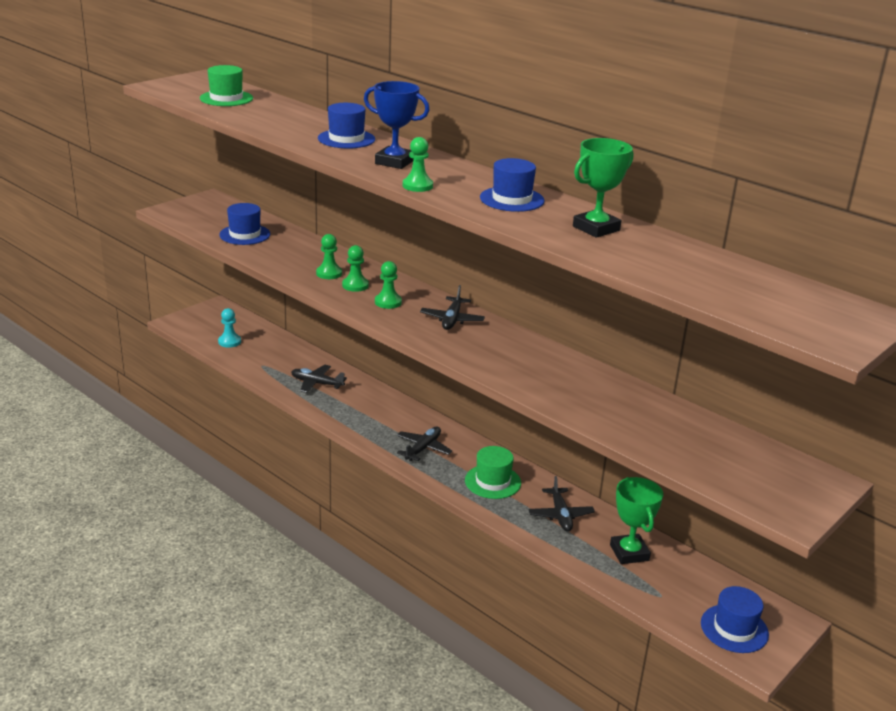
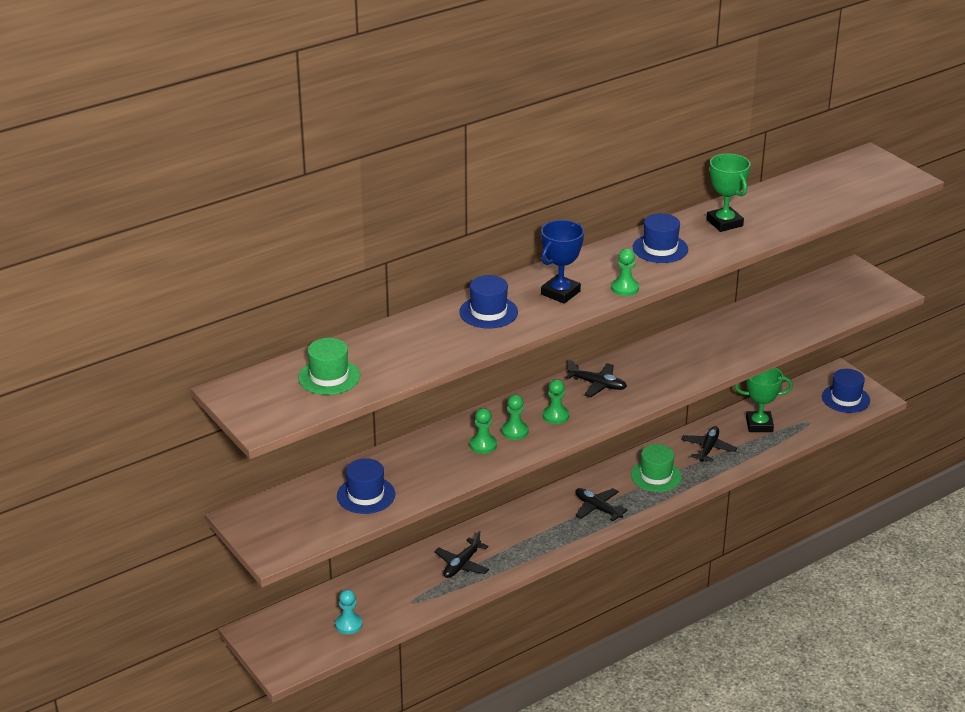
camera: 75 degrees left, 5 degrees up
black plane [529,476,595,532] -> black plane turned 75 degrees counterclockwise [681,426,737,462]

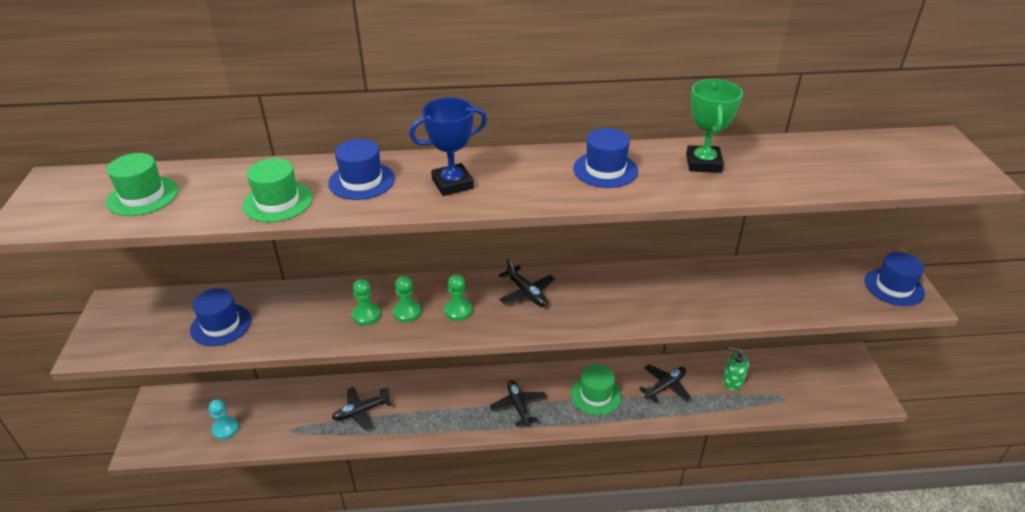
camera: 30 degrees right, 5 degrees up
green pawn [611,248,639,296] -> none
green trophy [735,367,793,432] -> green soap dispenser [723,347,749,390]
blue hat [822,369,870,413] -> blue hat moved to [864,252,925,306]
none -> green hat [242,158,313,222]

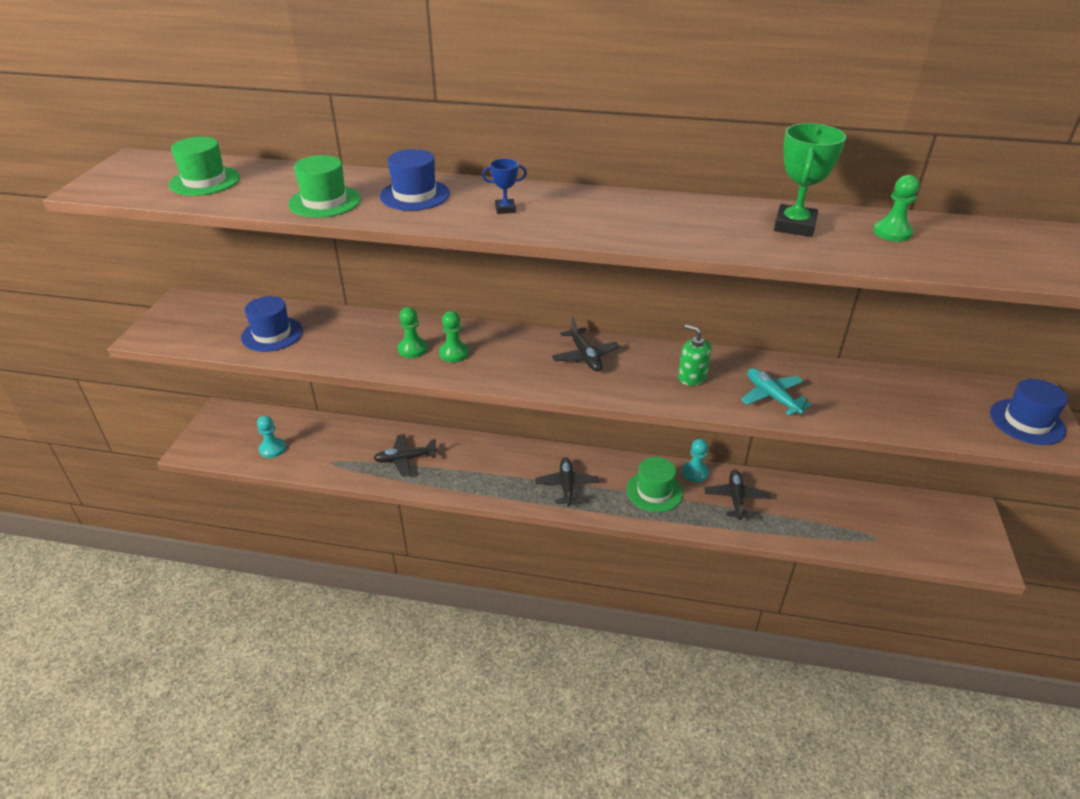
camera: 15 degrees right, 0 degrees up
blue trophy [409,97,487,196] -> blue trophy [482,159,527,214], size x0.52
green pawn [444,274,472,321] -> green pawn moved to [873,175,919,242]
blue hat [573,128,638,188] -> none
black plane [639,364,691,403] -> black plane turned 60 degrees counterclockwise [705,470,770,520]
green soap dispenser [723,347,749,390] -> green soap dispenser moved to [678,324,712,386]
none -> turquoise pawn [682,439,709,482]
none -> turquoise plane [741,368,812,416]

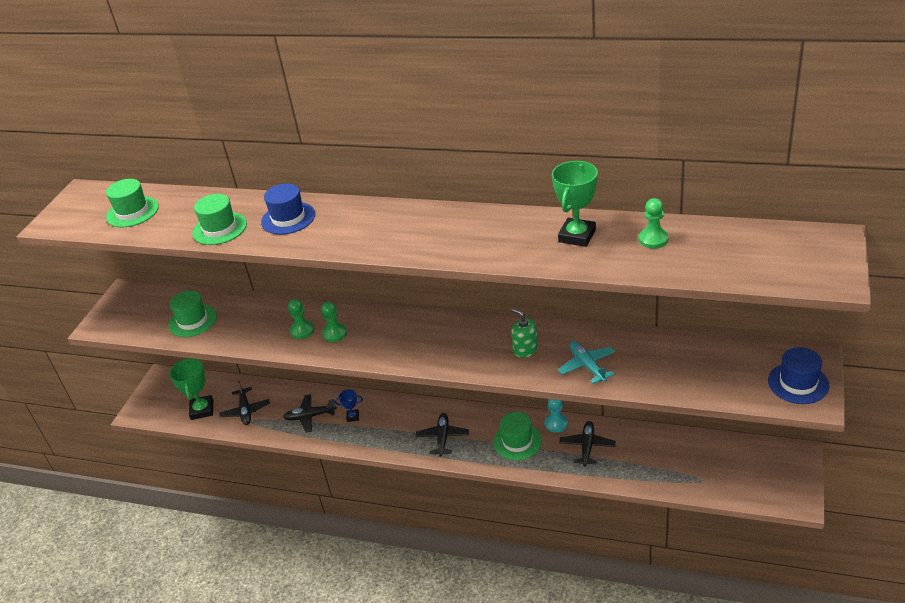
camera: 10 degrees right, 0 degrees up
blue hat [241,296,303,352] -> green hat [168,291,217,337]
turquoise pawn [257,416,286,458] -> green trophy [169,358,213,420]
blue trophy [482,159,527,214] -> blue trophy moved to [335,390,363,422]
black plane [552,317,620,371] -> black plane moved to [219,381,270,425]

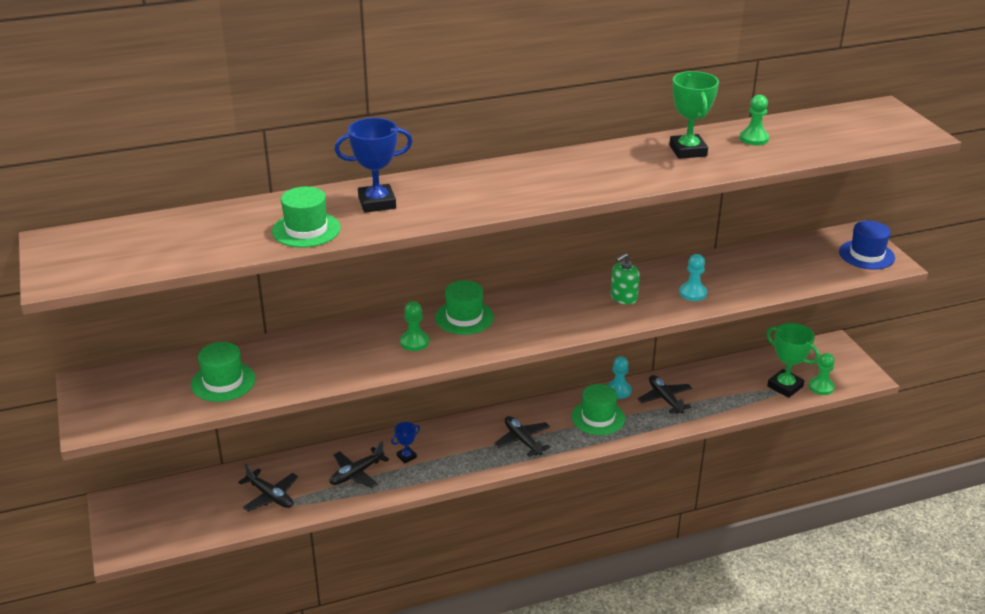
camera: 40 degrees left, 5 degrees down
green hat [106,179,159,227] -> green hat moved to [435,280,494,335]
green trophy [169,358,213,420] -> green trophy moved to [766,323,820,398]
blue hat [261,183,315,235] -> blue trophy [334,118,413,213]
green pawn [288,299,314,339] -> green pawn moved to [809,353,835,395]
green soap dispenser [511,308,538,358] -> green soap dispenser turned 45 degrees counterclockwise [611,253,640,305]
turquoise plane [558,341,615,384] -> turquoise pawn [679,254,707,301]

